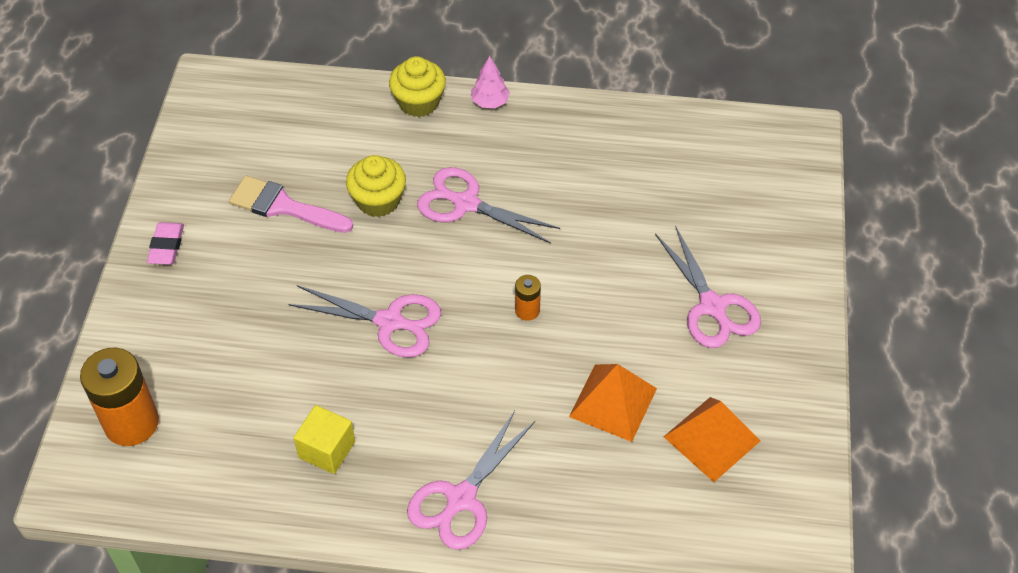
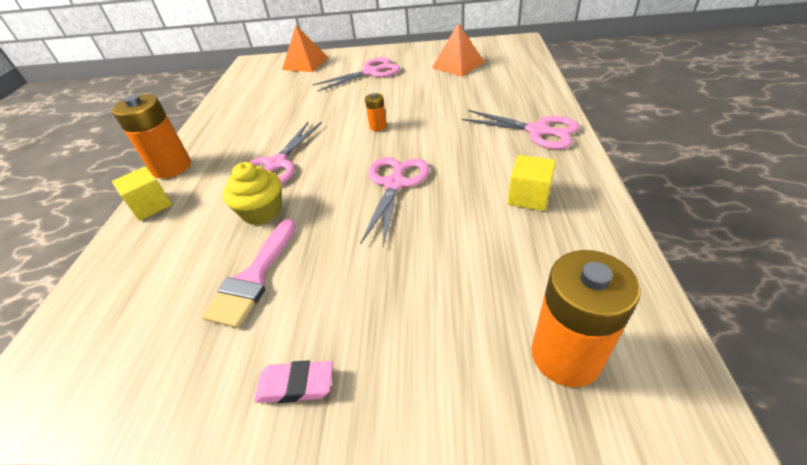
camera: 90 degrees left, 10 degrees down
yellow cupcake [389,56,446,117] -> yellow cube [112,166,172,221]
pink tree [471,56,510,108] -> orange battery [112,94,191,179]
orange pyramid [569,364,657,442] -> orange pyramid moved to [282,26,329,72]

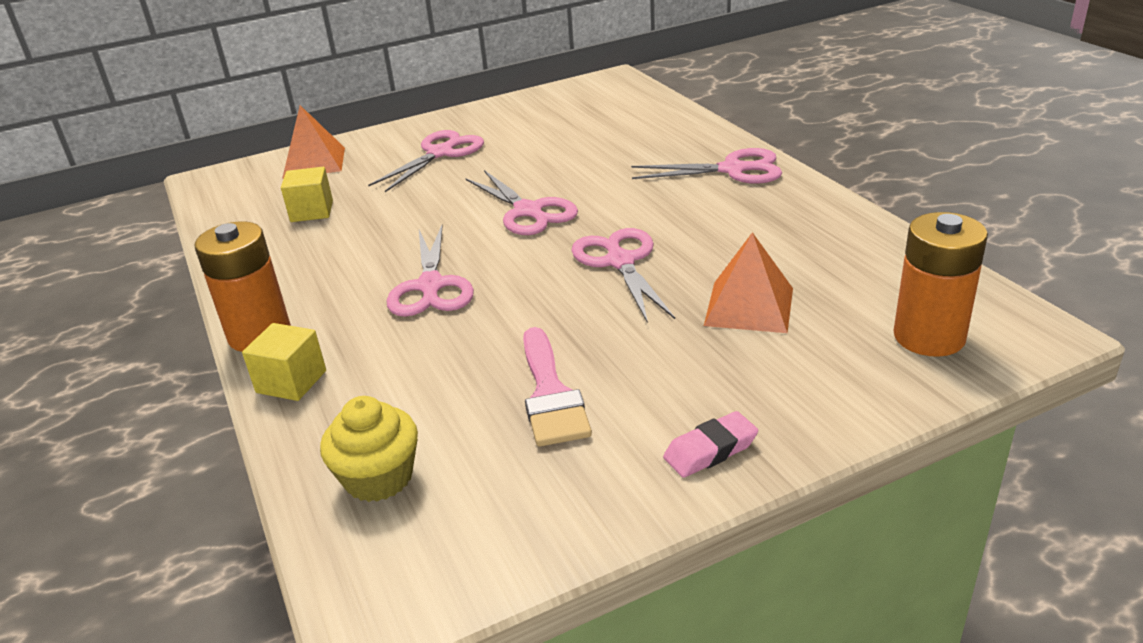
camera: 30 degrees left, 10 degrees down
yellow cupcake [222,162,281,225] -> yellow cupcake moved to [320,396,418,502]
orange battery [365,93,387,131] -> pink scissors [465,170,578,235]
orange pyramid [432,23,485,77] -> orange pyramid moved to [704,232,793,333]
yellow cube [507,155,556,211] -> yellow cube moved to [281,167,333,222]

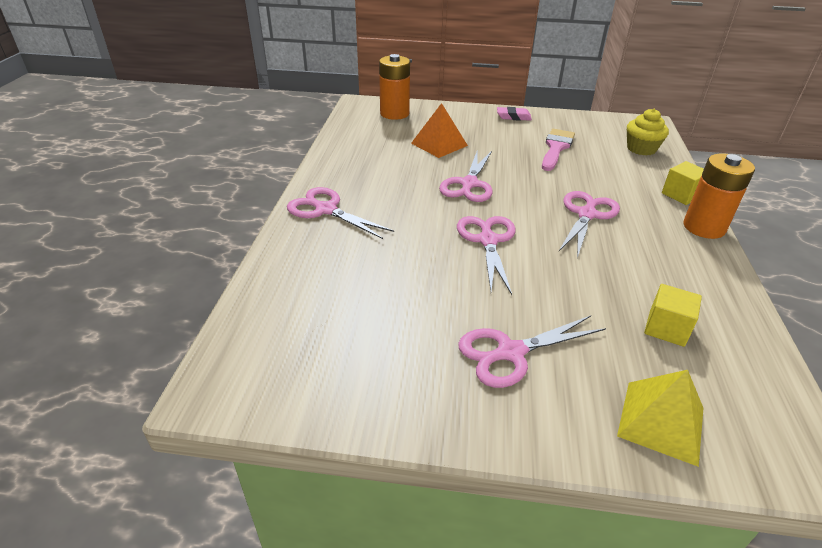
camera: 150 degrees left, 5 degrees up
orange pyramid [282,105,345,179] -> yellow pyramid [617,370,704,467]

